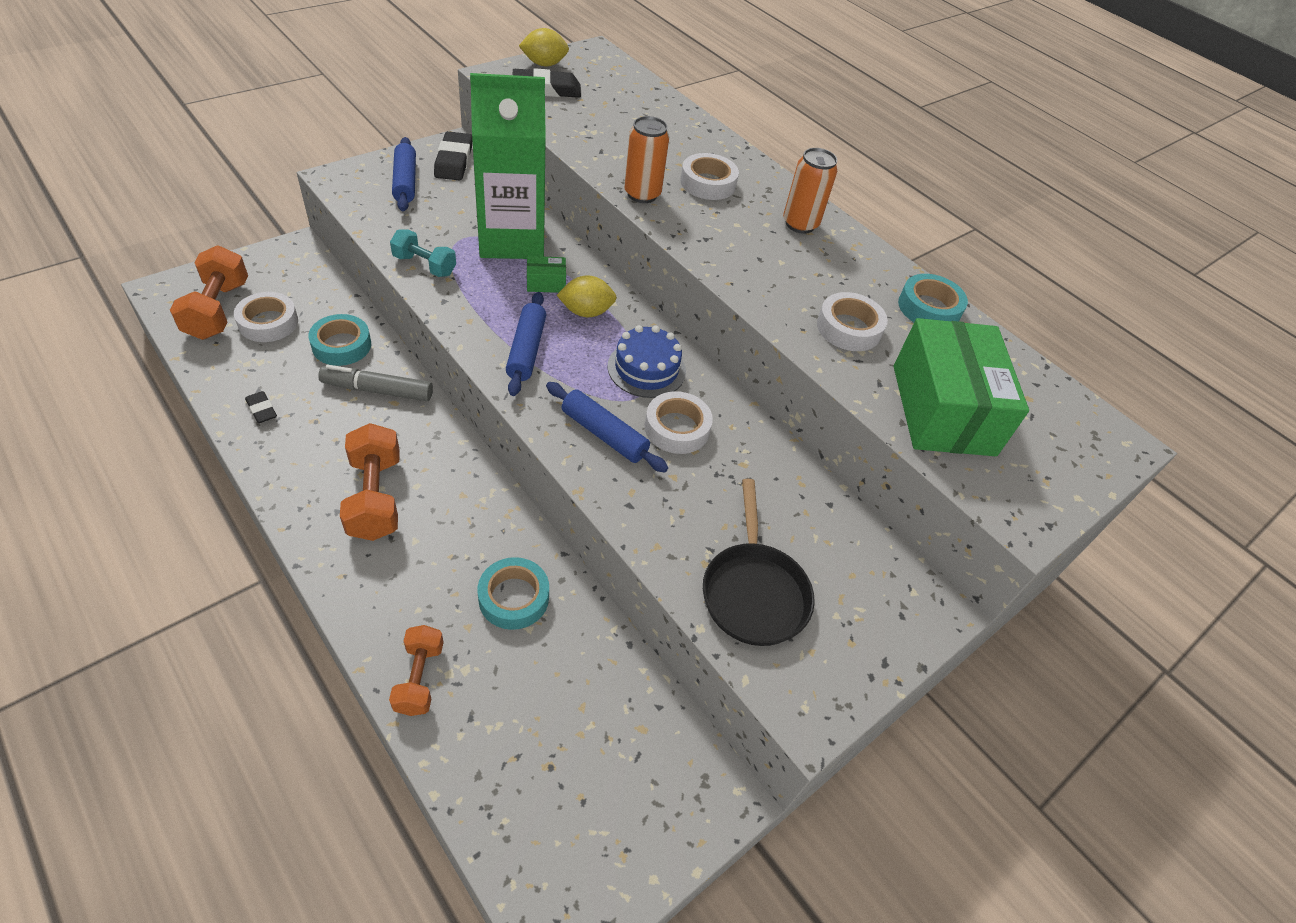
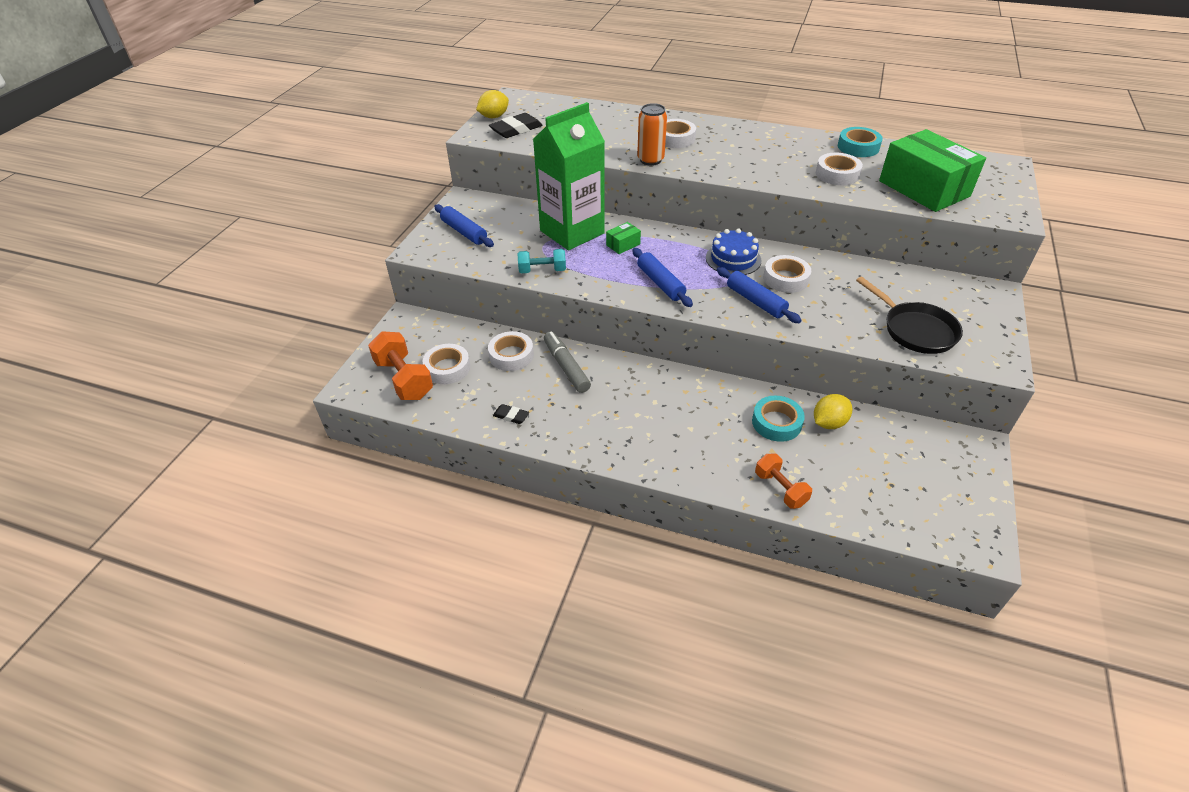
camera: 25 degrees left, 5 degrees down
turquoise tape [308,314,371,366] -> white tape [488,331,534,371]
grey marker [318,365,433,401] -> grey marker turned 90 degrees clockwise [544,331,591,393]
orange dumbbell [340,423,400,541] -> none
black eraser [434,131,472,181] -> none
blue rolling pin [546,382,668,473] -> blue rolling pin turned 45 degrees clockwise [717,267,802,323]
yellow lemon [557,275,617,317] -> yellow lemon moved to [814,394,852,429]
orange can [783,148,837,234] -> none

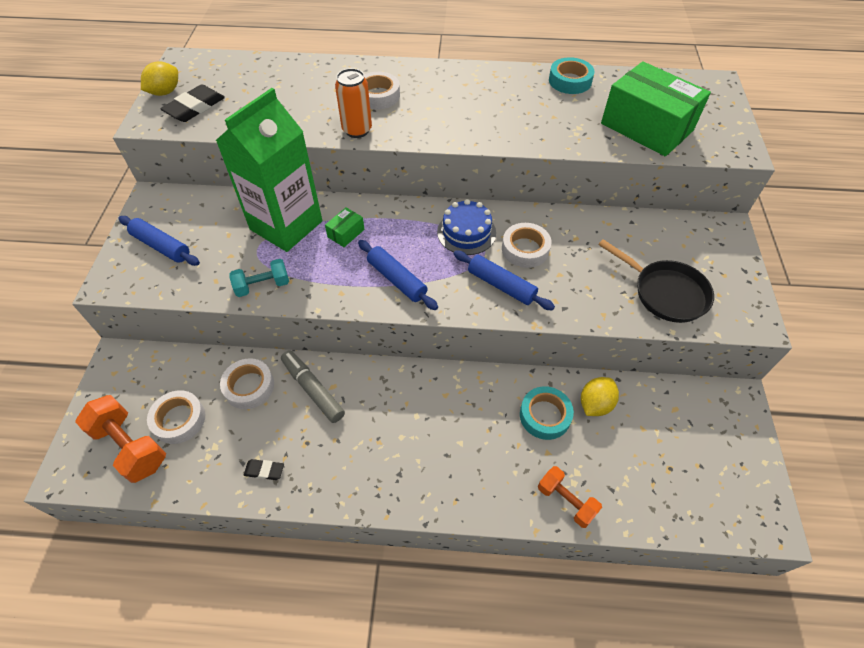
camera: 15 degrees left, 10 degrees up
white tape [816,153,863,185] -> none

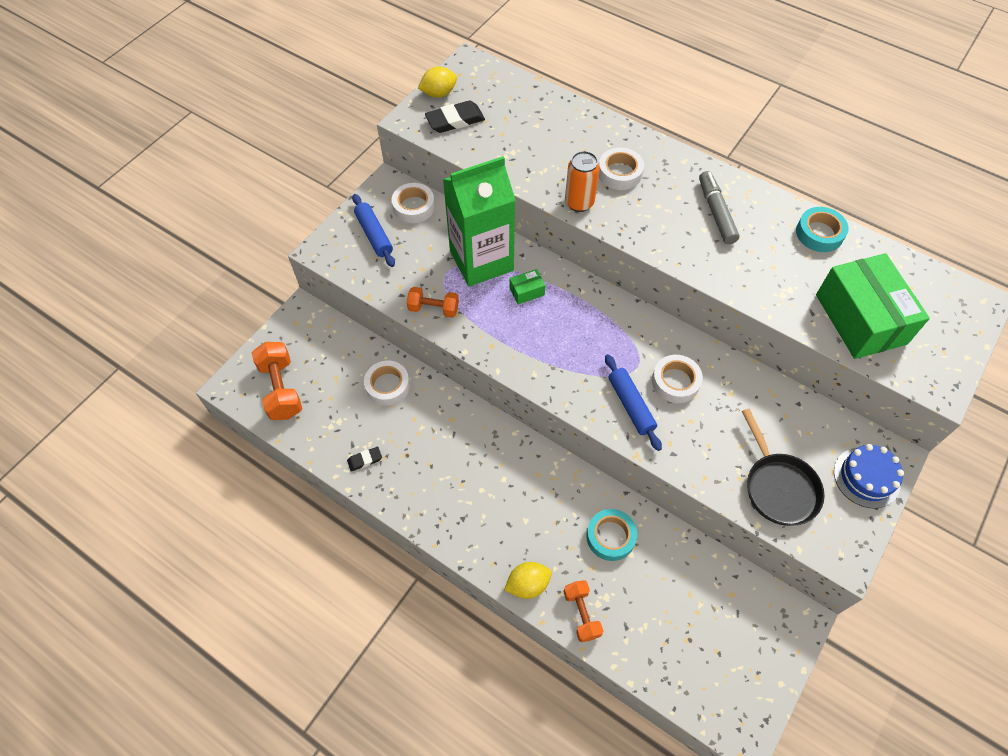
camera: 30 degrees right, 5 degrees up
white tape [147,390,205,444] -> white tape moved to [392,183,435,223]
turquoise dumbbell [229,259,289,297] -> orange dumbbell [407,287,459,318]
black eraser [244,459,284,480] -> black eraser turned 60 degrees counterclockwise [347,447,382,472]
grey marker [281,350,345,423] -> grey marker moved to [699,171,740,244]
blue rolling pin [358,240,438,310] -> none
blue cake [437,199,496,255] -> blue cake moved to [834,444,904,509]
yellow lemon [581,377,619,416] -> yellow lemon moved to [504,562,552,599]

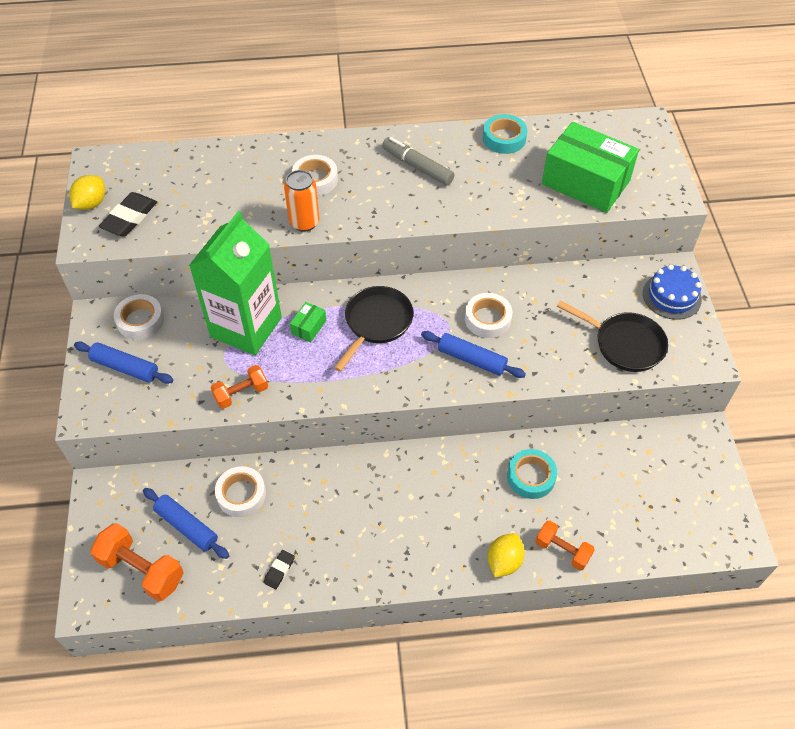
camera: 40 degrees left, 5 degrees down
none -> blue rolling pin [143,488,229,559]
none -> black pan [334,286,413,372]

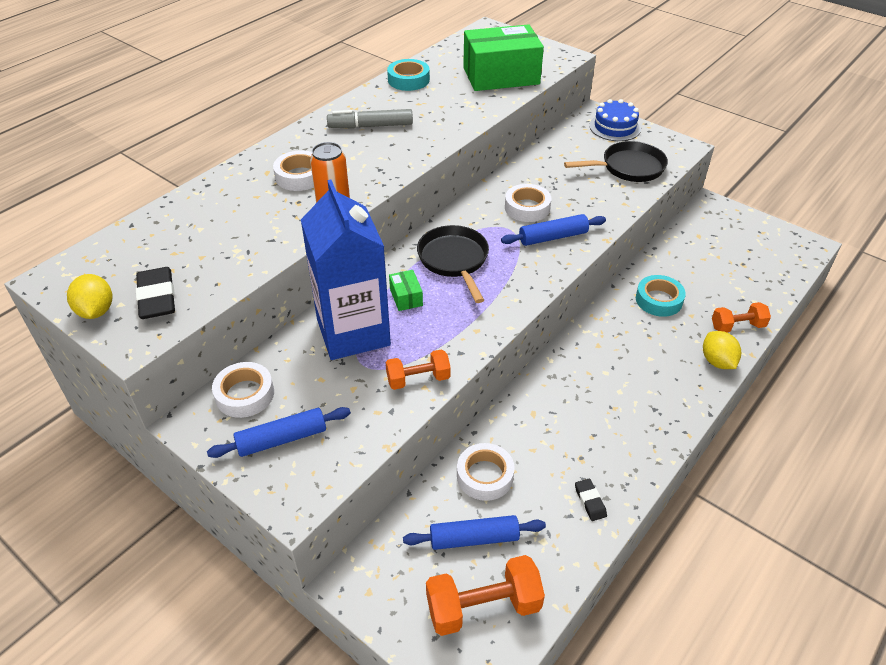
camera: 45 degrees left, 10 degrees down
green carton [189,211,282,355] -> blue carton [301,180,391,360]
orange dumbbell [211,365,268,409] -> orange dumbbell turned 60 degrees clockwise [386,349,451,390]

